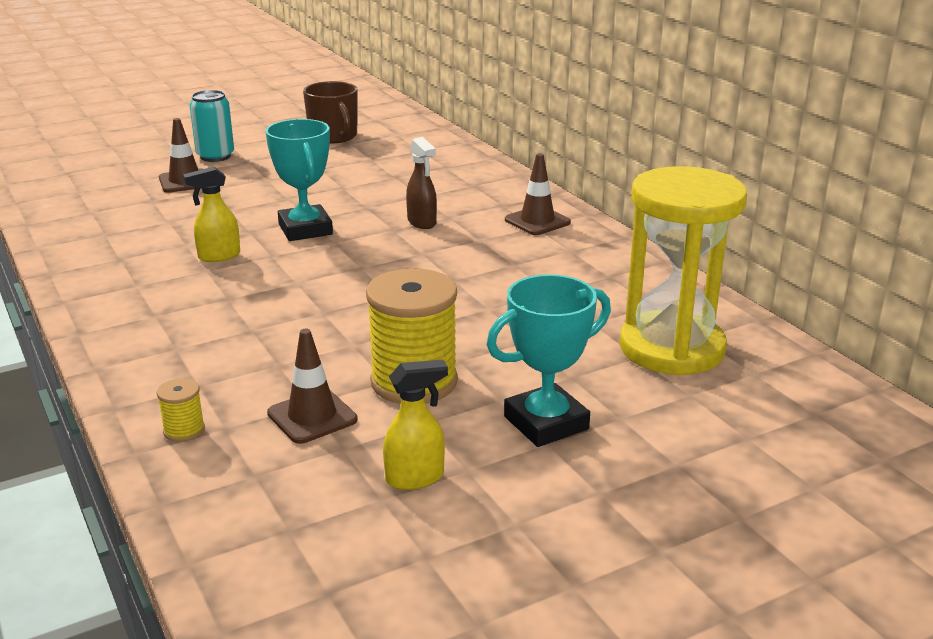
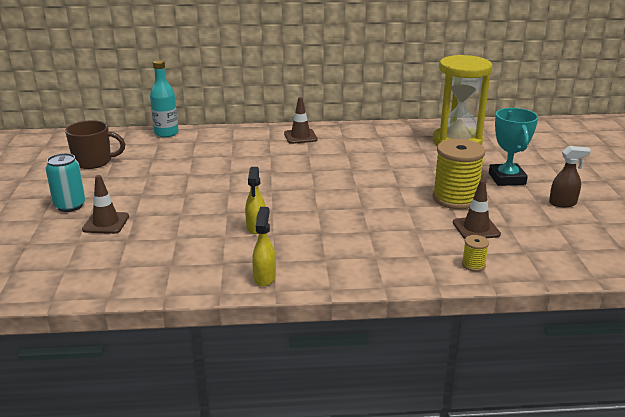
camera: 65 degrees left, 0 degrees up
turquoise trophy [265,119,333,241] -> none
yellow spray bottle [383,359,448,490] -> yellow spray bottle moved to [252,207,276,287]
brown spray bottle [406,137,437,229] -> brown spray bottle moved to [549,146,591,207]
none -> turquoise bottle [150,60,178,137]

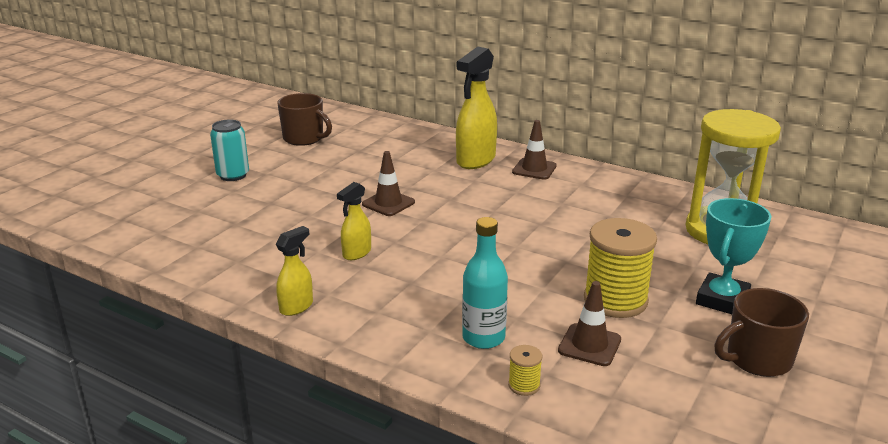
camera: 35 degrees right, 0 degrees up
brown traffic cone [82,175,129,234] -> brown traffic cone moved to [362,151,415,216]
turquoise bottle [150,60,178,137] -> turquoise bottle moved to [462,217,508,349]
brown spray bottle [549,146,591,207] -> brown mug [714,288,809,377]
none -> yellow spray bottle [456,47,497,169]

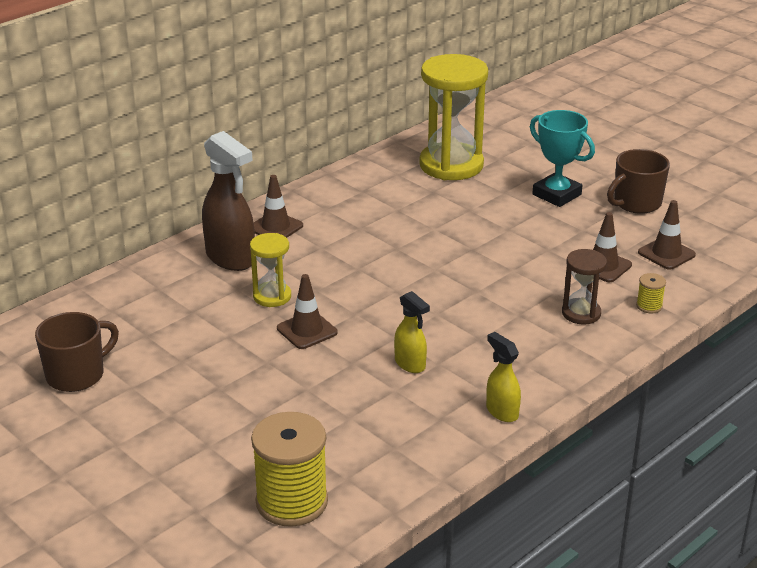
camera: 75 degrees left, 5 degrees up
turquoise can [210,119,249,181] -> none
yellow spray bottle [456,47,497,169] -> brown spray bottle [202,131,255,271]
turquoise bottle [462,217,508,349] -> brown hourglass [562,249,607,325]
yellow spool [584,218,657,318] -> yellow spool moved to [251,412,328,527]
brown mug [714,288,809,377] -> brown mug turned 60 degrees clockwise [607,149,670,214]
none -> yellow hourglass [250,233,291,307]
none -> brown traffic cone [638,200,696,270]

